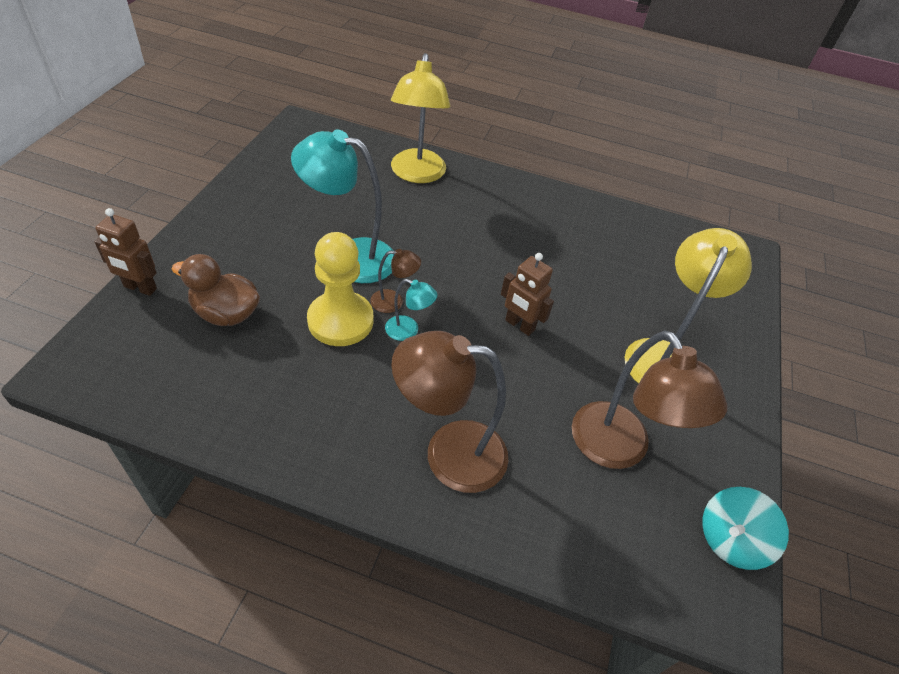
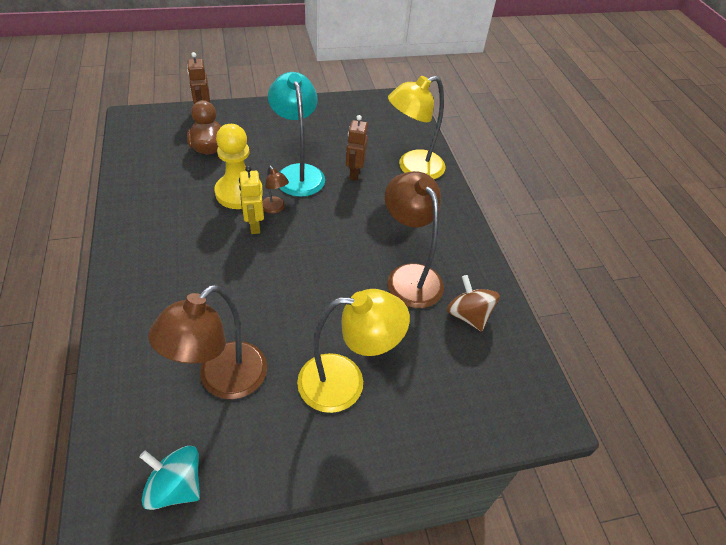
camera: 60 degrees right, 0 degrees up
turquoise lamp [385,279,437,341] -> yellow robot [239,166,264,234]
brown lamp [391,331,508,493] -> brown lamp moved to [385,171,444,308]
brown robot [501,253,554,336] -> brown robot moved to [346,115,368,181]
none -> brown spinning top [447,275,500,332]

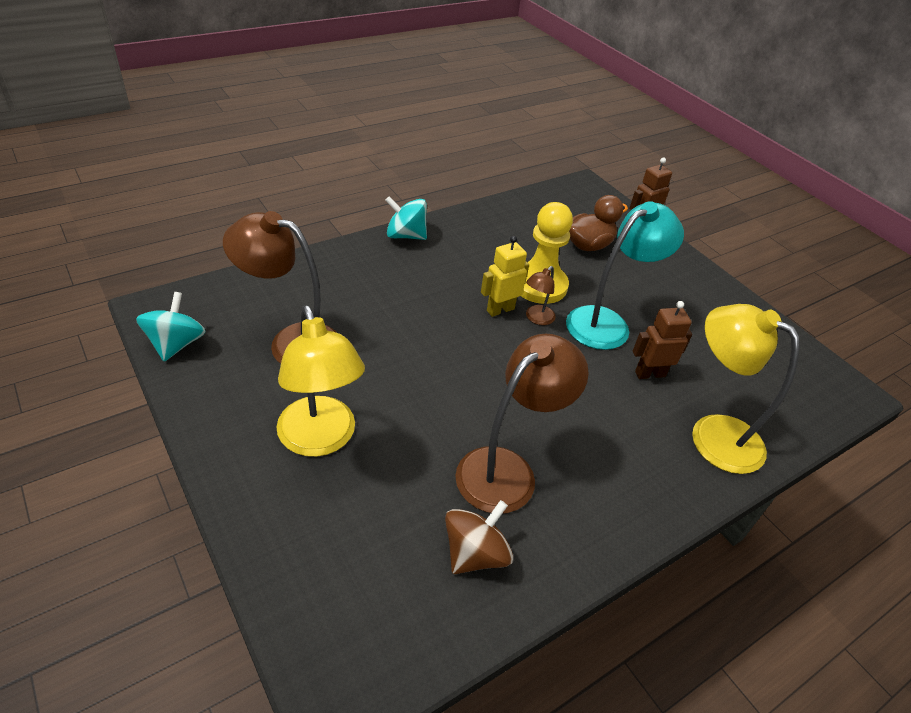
camera: 70 degrees right, 5 degrees down
none -> turquoise spinning top [385,196,427,240]

